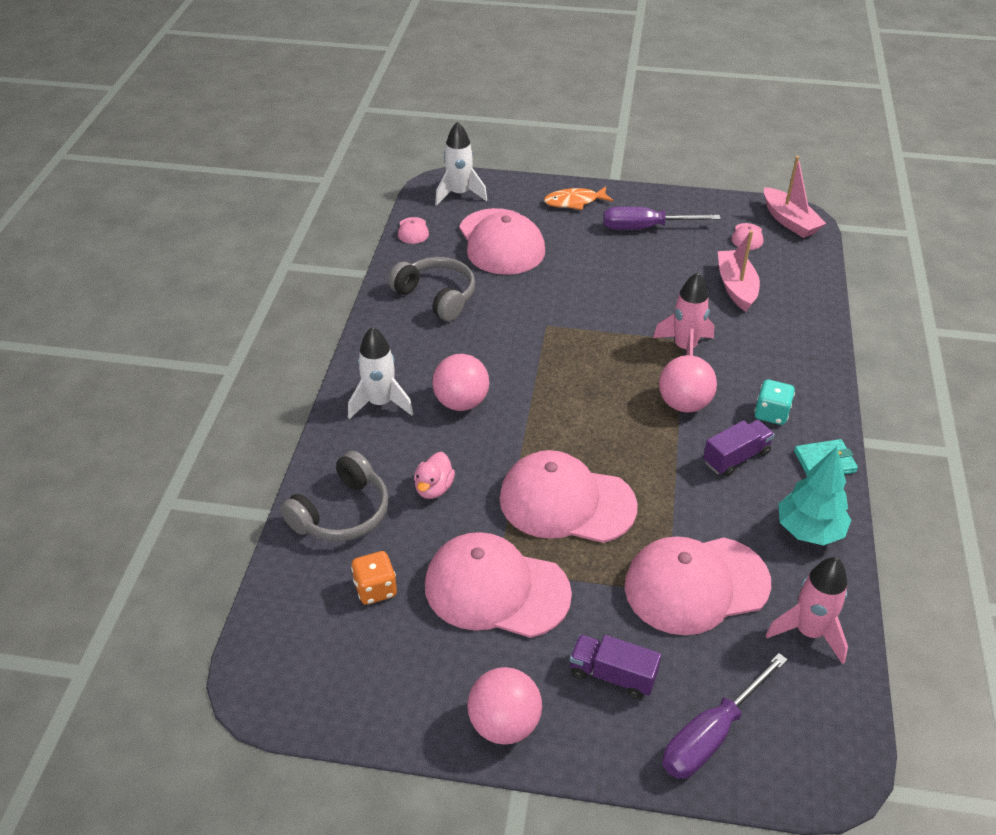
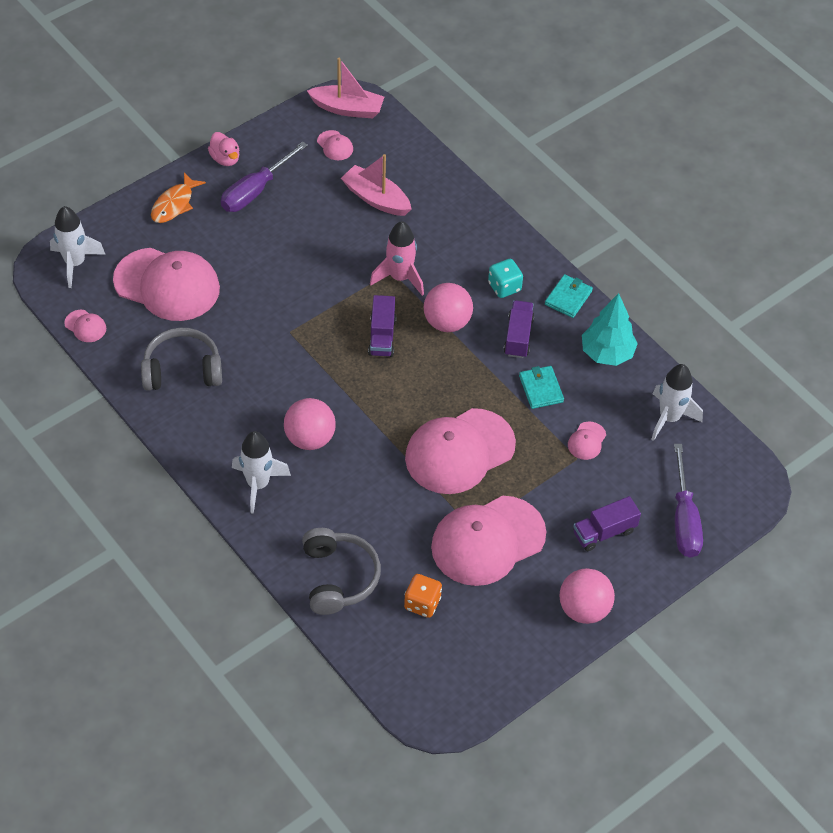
camera: 50 degrees left, 10 degrees up
pink duck [414,452,455,499] -> pink duck moved to [208,132,239,166]
pink cap [625,536,771,635] -> pink cap [568,421,606,460], size x0.40
pink rocket [766,557,848,664] -> white rocket [651,364,703,441]
none -> purple truck [368,295,396,357]
none -> turquoise wallet [519,366,564,409]

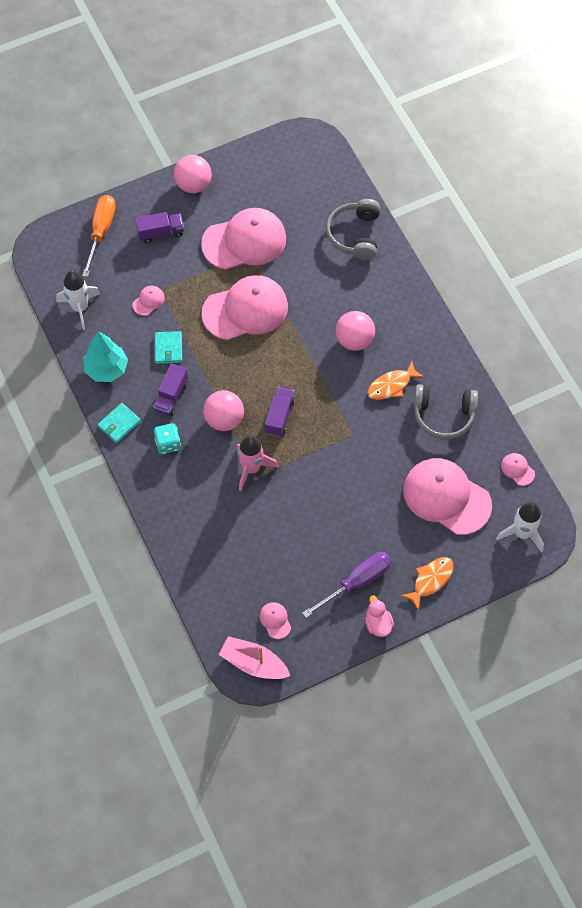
camera: 165 degrees left, 10 degrees up
white rocket [232,431,291,514] -> none
pink boat [341,154,411,216] -> none
orange dice [404,574,442,618] -> none
purple screwdriver [674,444,703,558] -> orange screwdriver [82,195,116,277]
none -> orange fish [367,361,424,400]

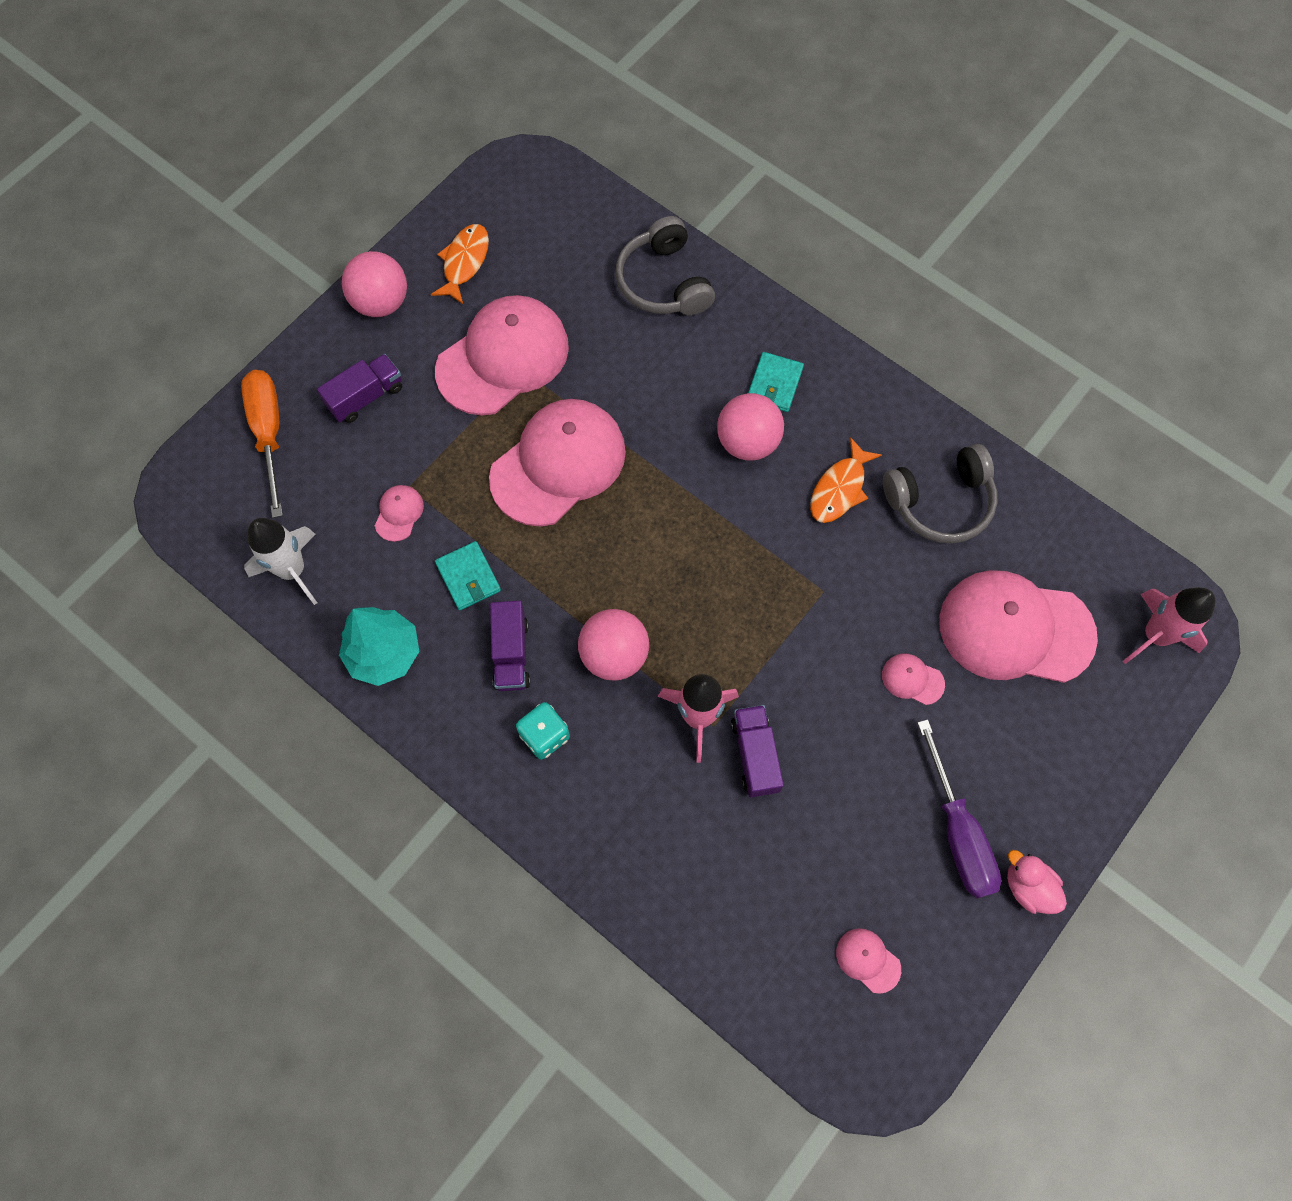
camera: 25 degrees left, 5 degrees up
turquoise wallet [98,403,141,443] -> turquoise wallet moved to [748,352,804,412]
pink boat [219,636,290,679] -> none
purple truck [265,387,295,437] -> purple truck moved to [731,705,784,797]
purple screwdriver [302,552,391,618] -> purple screwdriver turned 135 degrees clockwise [917,719,1001,898]
orange fish [401,557,454,611] -> orange fish moved to [431,224,489,304]
white rocket [496,502,544,552] -> pink rocket [1123,588,1215,664]
pink cap [501,453,535,486] -> pink cap moved to [882,653,945,705]

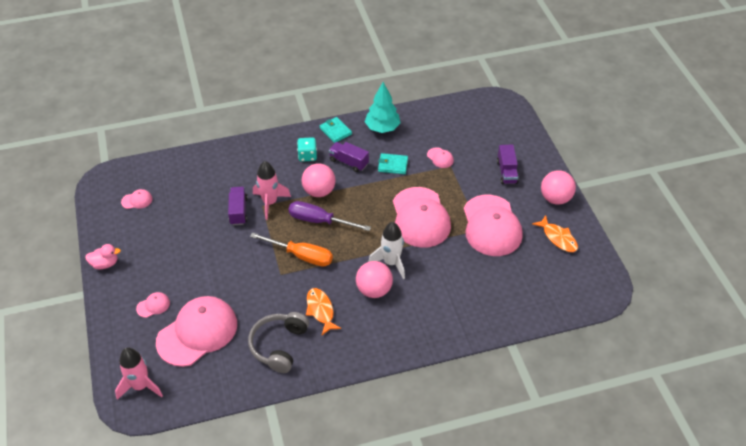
camera: 125 degrees right, 20 degrees down
orange screwdriver [241,370,283,518] -> orange screwdriver moved to [250,232,333,267]
white rocket [244,518,317,605] -> white rocket moved to [368,222,405,279]
grey headphones [616,216,715,316] -> none
purple truck [731,705,784,797] -> purple truck turned 120 degrees counterclockwise [228,187,248,225]
turquoise wallet [748,352,804,412] -> turquoise wallet moved to [320,117,352,143]
pink cap [882,653,945,705] -> pink cap moved to [136,292,170,318]
purple screwdriver [917,719,1001,898] -> purple screwdriver moved to [288,201,371,231]

